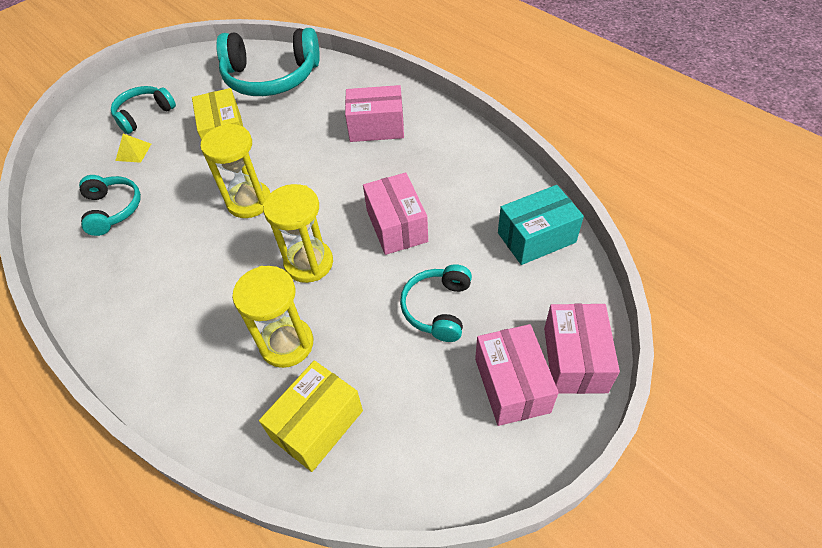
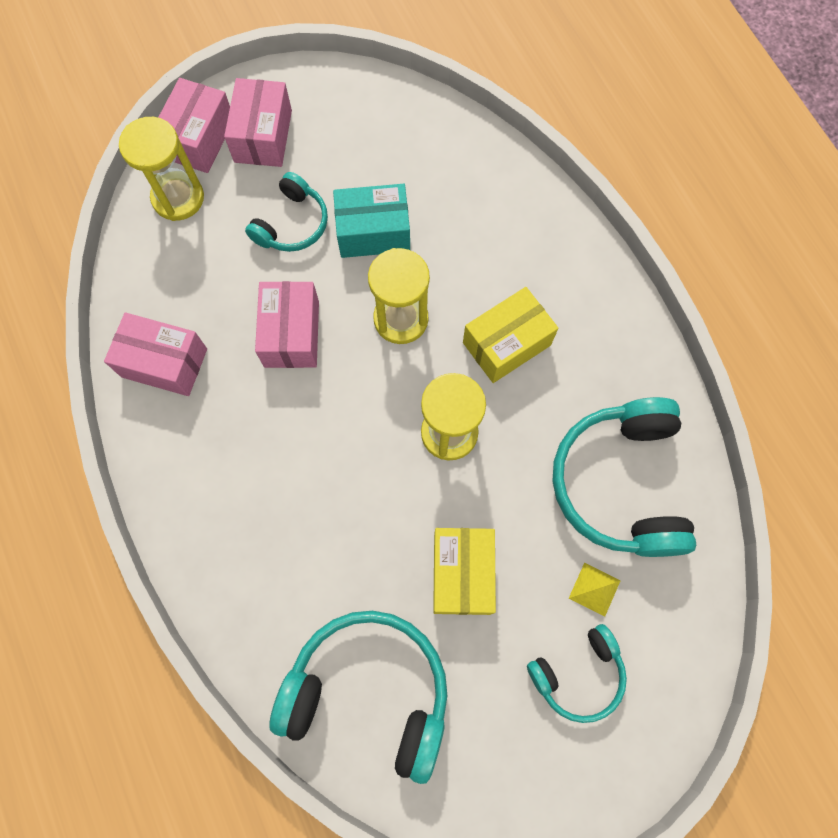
camera: 165 degrees left, 20 degrees up
turquoise headphones [79,175,141,236] -> turquoise headphones [552,397,696,557], size x1.78
yellow hourglass [232,266,313,368] -> yellow hourglass moved to [119,117,204,221]
yellow box [259,360,363,472] -> yellow box moved to [463,287,558,383]
pink box [345,85,404,142] -> pink box moved to [104,312,207,396]
turquoise box [498,185,584,265] -> turquoise box moved to [333,184,410,258]

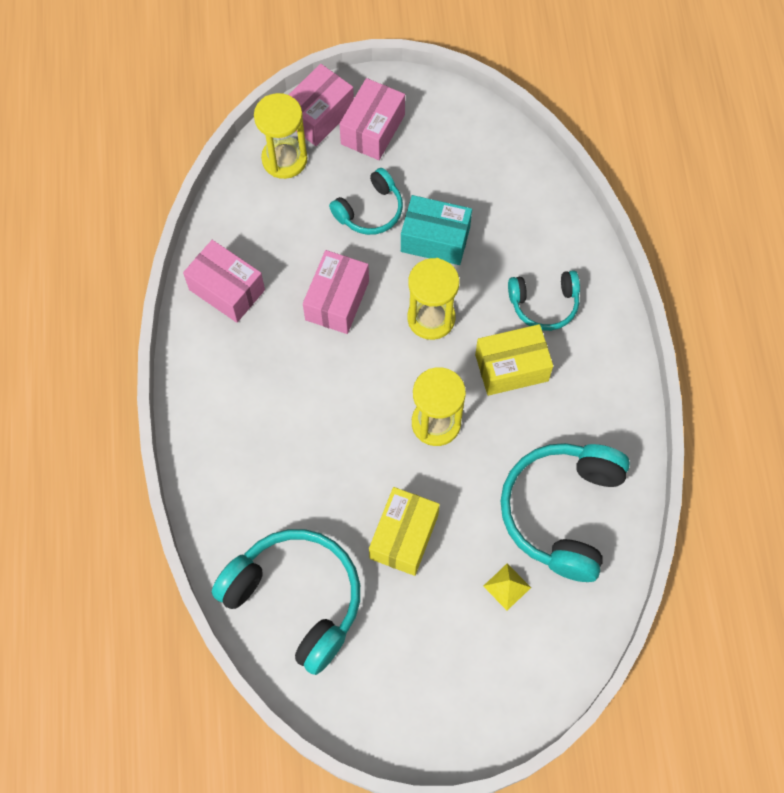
camera: 20 degrees right, 5 degrees down
turquoise headphones [527,624,627,723] -> turquoise headphones moved to [508,270,580,331]

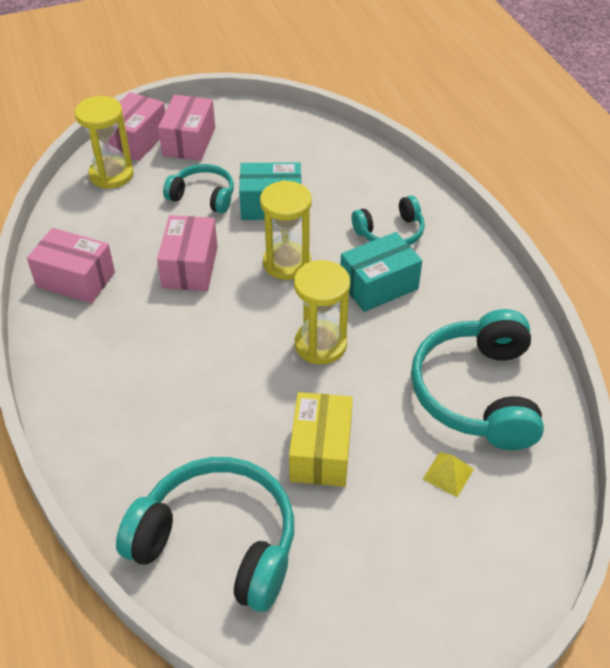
camera: 15 degrees left, 20 degrees down
turquoise headphones [329,168,403,235] -> turquoise headphones turned 105 degrees counterclockwise [163,164,234,214]
yellow box [475,324,553,396] -> turquoise box [340,232,422,312]

